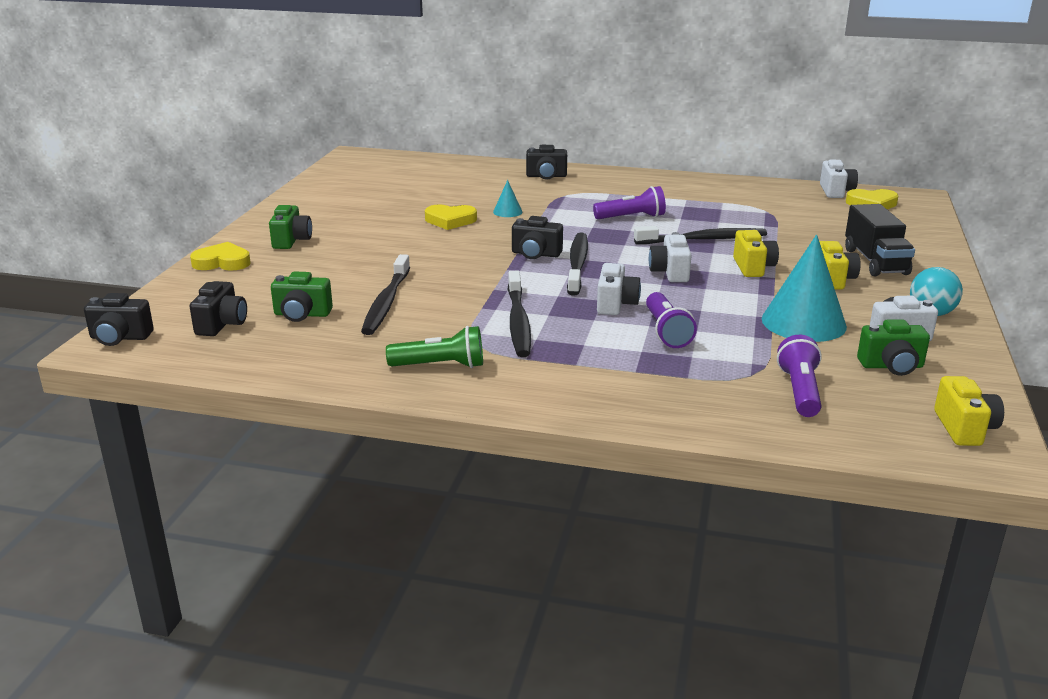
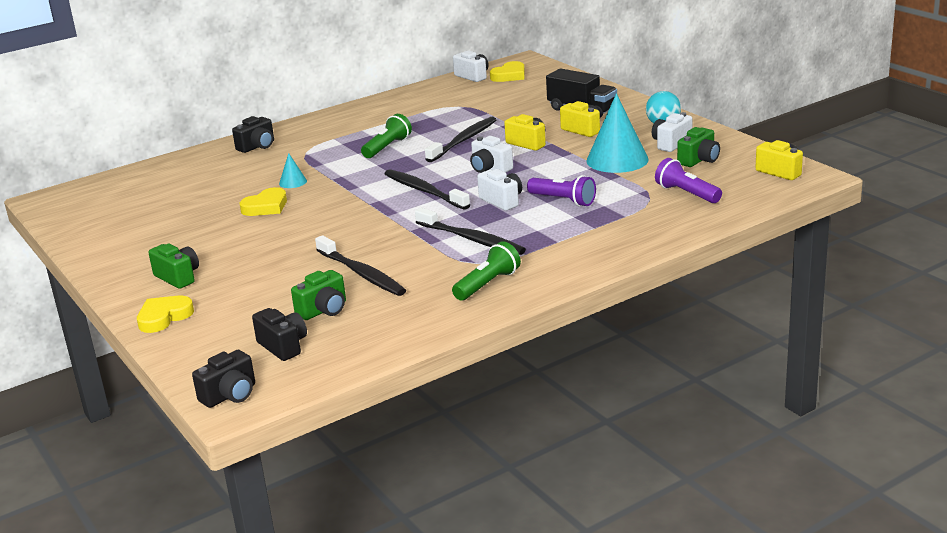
camera: 45 degrees left, 0 degrees up
black camera [512,216,563,259] -> none
purple flashlight [593,186,666,219] -> green flashlight [361,114,412,158]

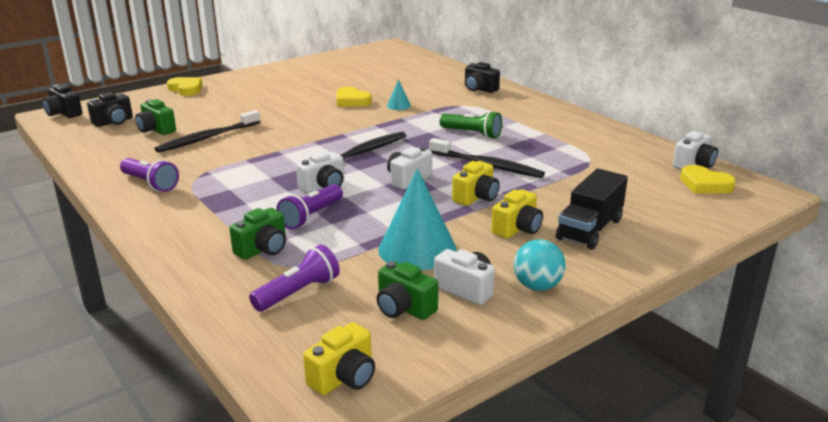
camera: 85 degrees right, 0 degrees up
green camera [148,244,199,289] -> green camera moved to [229,208,286,260]
black toothbrush [415,208,526,255] -> none
green flashlight [452,241,521,301] -> purple flashlight [120,158,179,192]

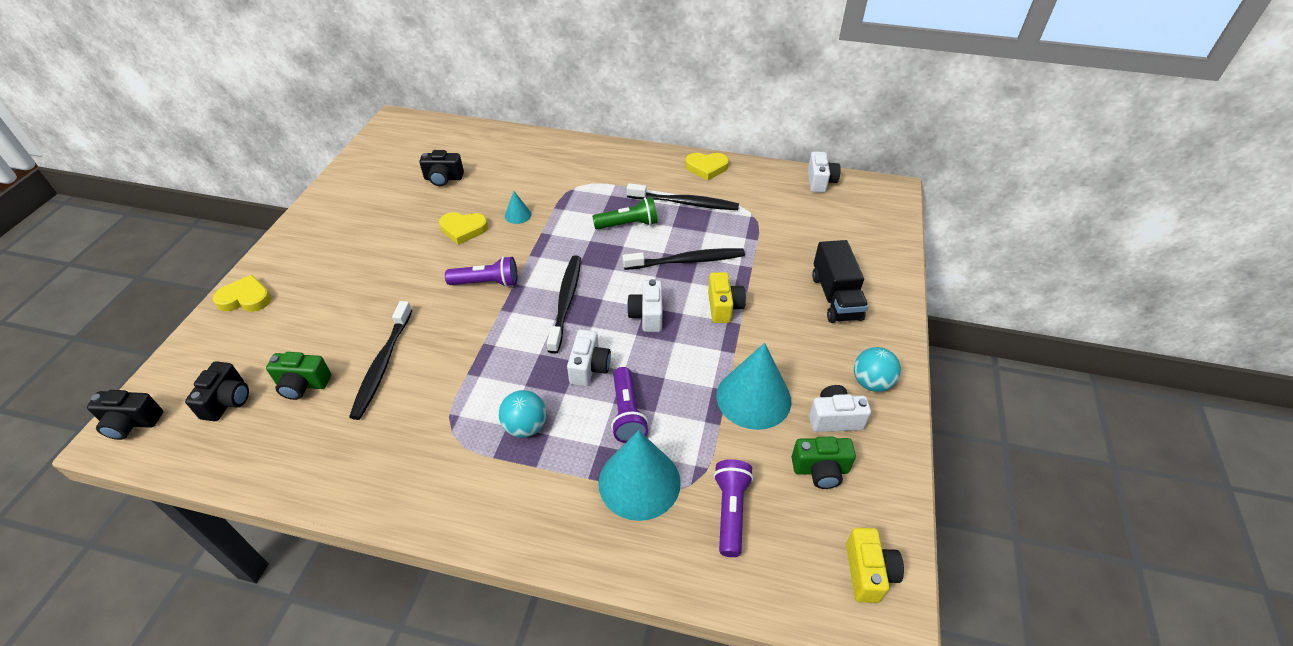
camera: 40 degrees left, 20 degrees up
purple flashlight [120,158,179,192] -> purple flashlight moved to [445,256,517,287]
green camera [229,208,286,260] -> turquoise cone [598,430,681,521]
black camera [465,62,500,93] -> black camera moved to [419,150,464,186]
yellow camera [491,189,543,239] -> none
yellow heart [680,165,736,194] -> yellow heart moved to [685,153,729,180]
none -> turquoise ball [499,390,546,438]
none -> black toothbrush [627,183,739,210]

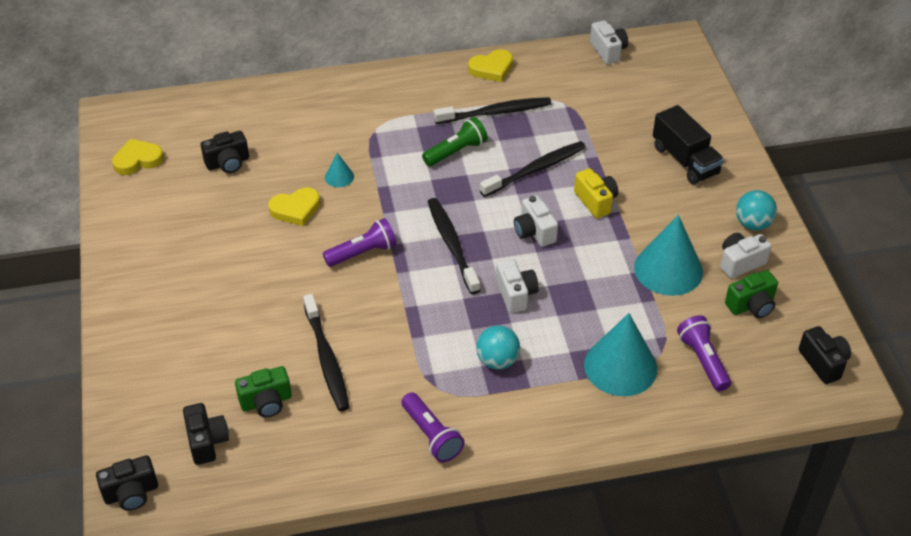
camera: 25 degrees left, 0 degrees up
yellow heart [213,275,271,312] -> yellow heart moved to [112,139,164,175]
purple flashlight [611,367,648,443] -> purple flashlight moved to [401,392,465,462]
yellow camera [846,528,904,603] -> black camera [799,326,851,384]

